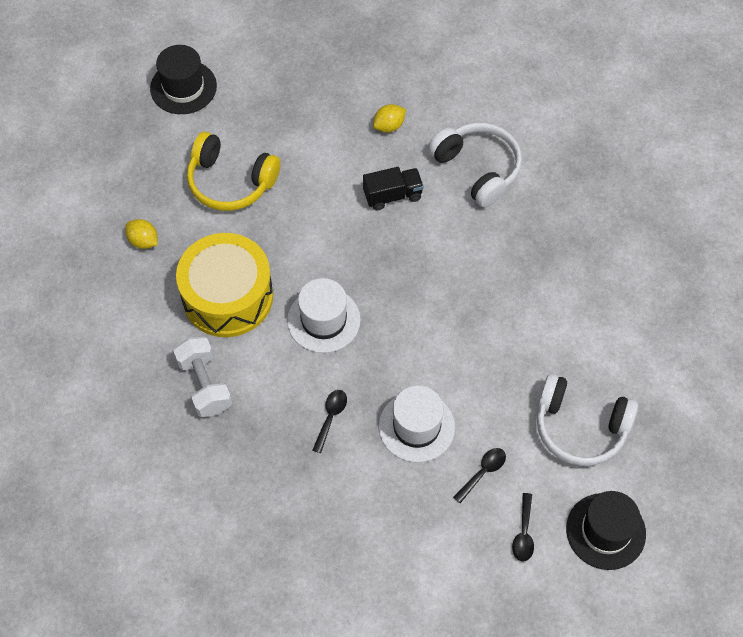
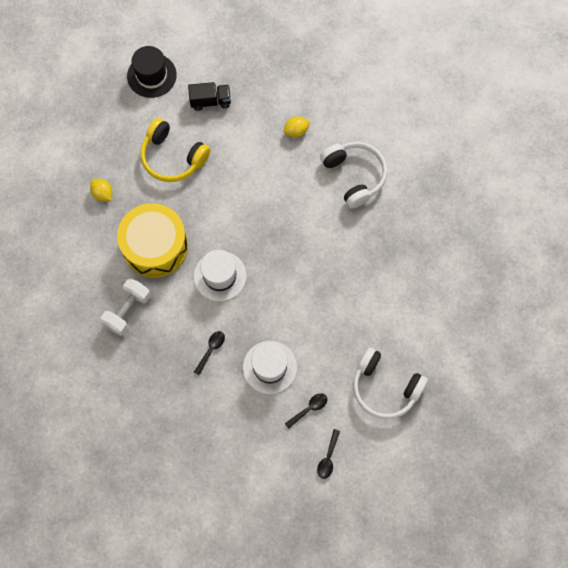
camera: 10 degrees right, 10 degrees up
white dumbbell [173,337,232,417] -> white dumbbell turned 45 degrees clockwise [100,278,151,336]
black truck [363,167,424,210] -> black truck moved to [188,82,231,111]
black hat [566,491,646,570] -> none

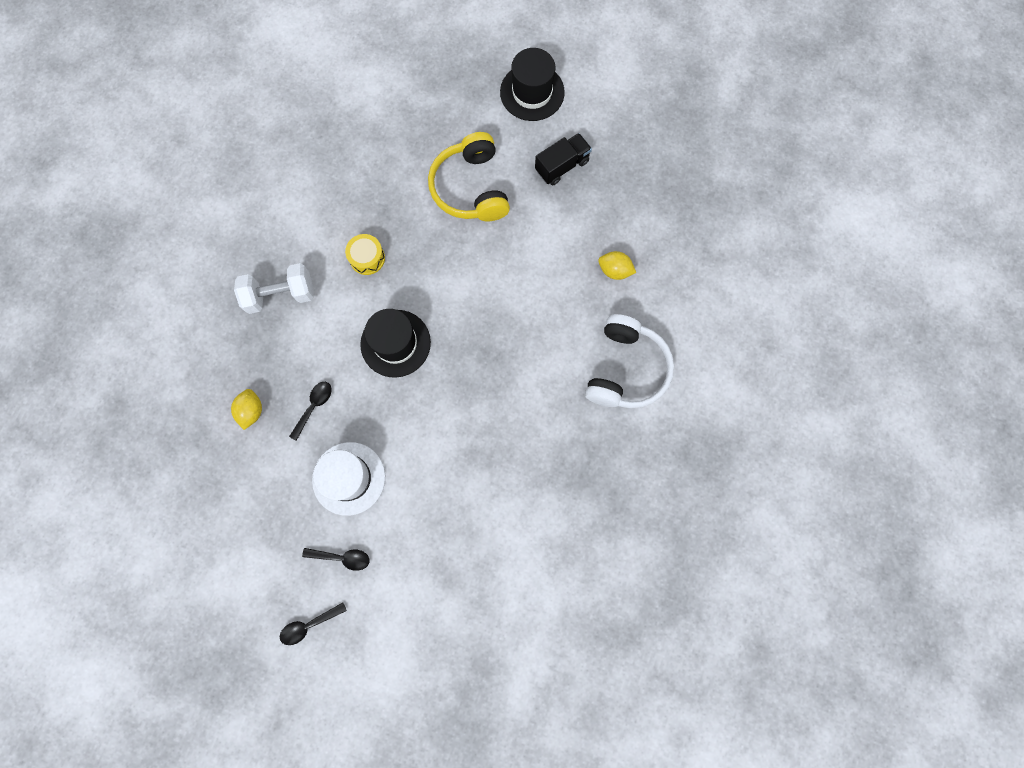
camera: 45 degrees right, 5 degrees up
yellow lemon [90,179,113,201] -> yellow lemon moved to [231,389,262,430]
yellow drum [117,203,188,278] -> yellow drum [345,234,385,275], size x0.42
black truck [188,82,231,111] -> black truck turned 75 degrees counterclockwise [535,133,592,186]
white hat [194,250,247,301] -> black hat [360,309,431,378]
black spoon [194,331,225,375] -> black spoon turned 45 degrees counterclockwise [289,382,332,441]
white headphones [353,347,428,419] -> none

